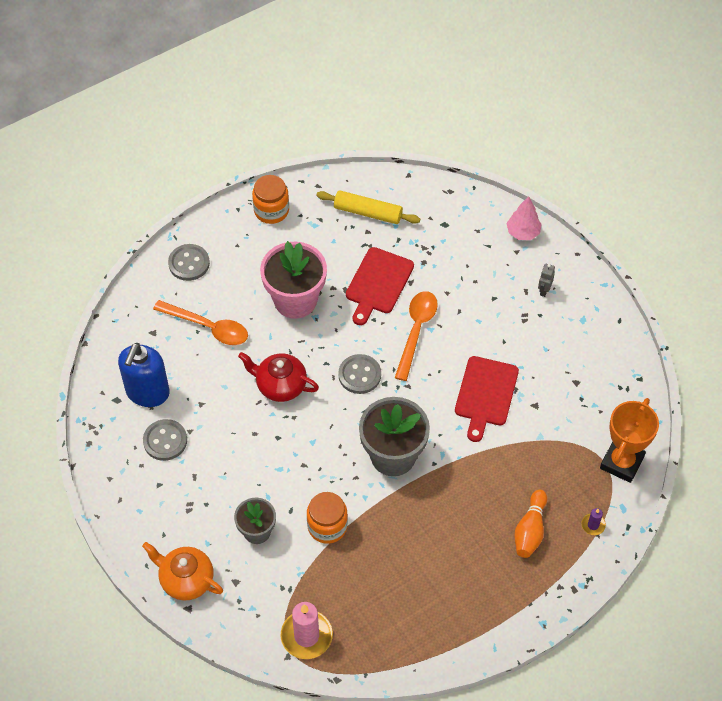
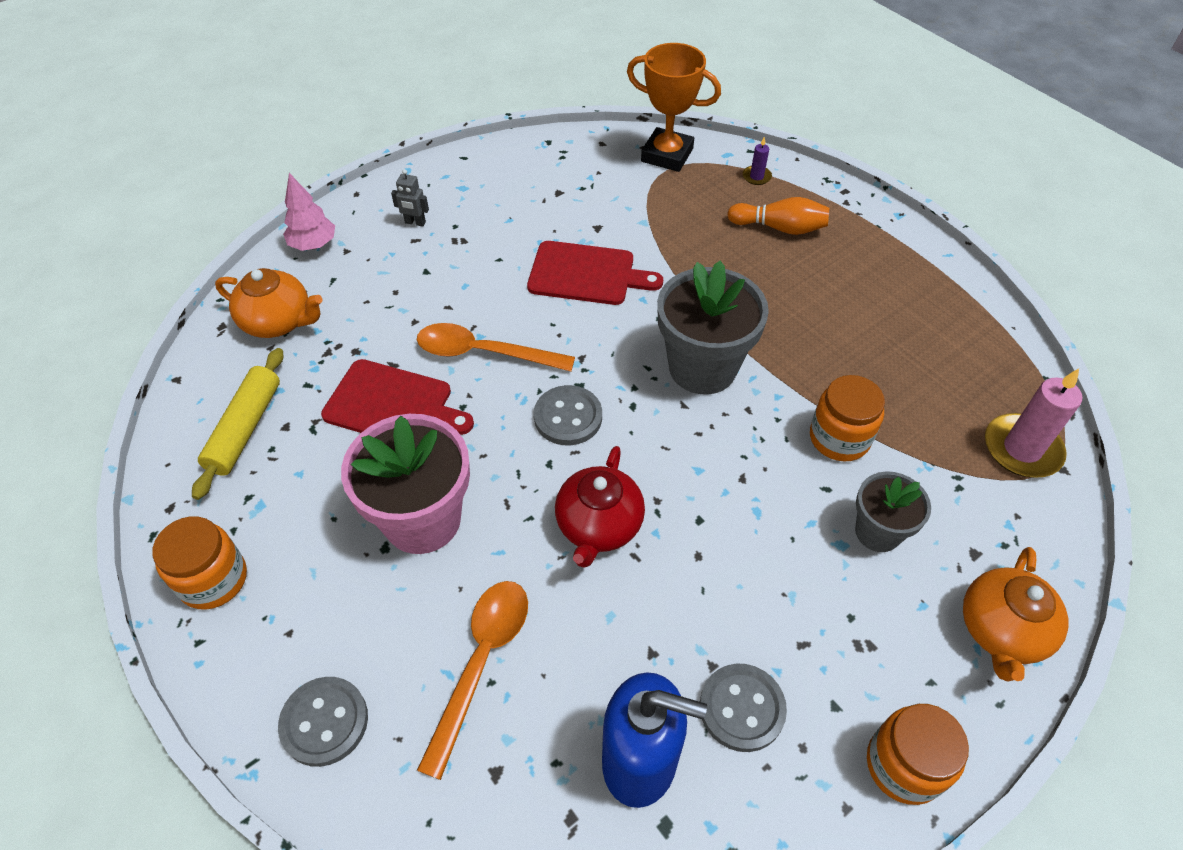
camera: 95 degrees left, 5 degrees down
none -> orange teapot [215,268,322,338]
none -> orange jar [867,704,969,805]

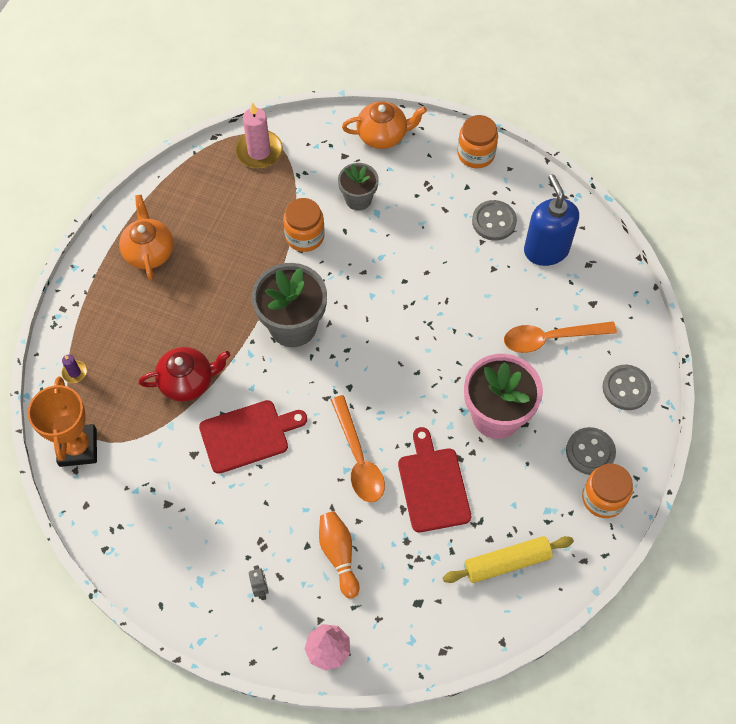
camera: 120 degrees left, 10 degrees up
orange teapot [215,268,322,338] -> orange teapot moved to [119,195,173,280]
red cutting board [527,241,663,305] -> red cutting board turned 90 degrees clockwise [199,400,307,474]
grey button [534,385,602,445] -> grey button moved to [566,427,616,475]
red teapot [555,446,645,568] -> red teapot moved to [139,347,230,402]
orange bowling pin [727,197,829,235] -> orange bowling pin moved to [319,511,359,598]

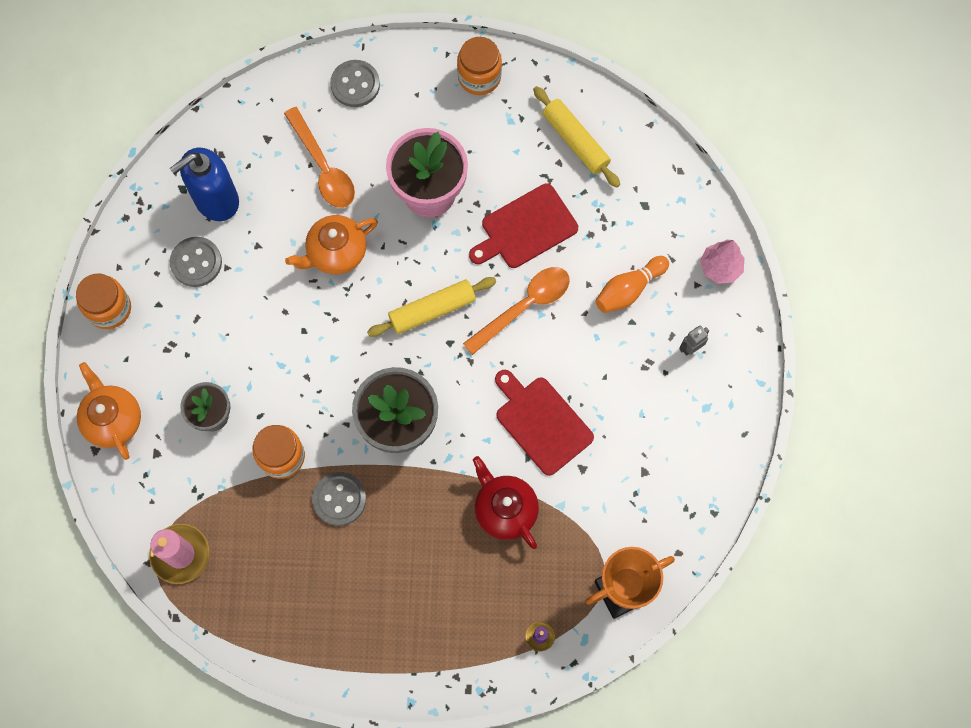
camera: 110 degrees left, 10 degrees up
orange teapot [119,195,173,280] -> orange teapot moved to [285,215,378,274]
grey button [566,427,616,475] -> grey button moved to [312,472,366,526]
none -> yellow rolling pin [367,277,496,337]

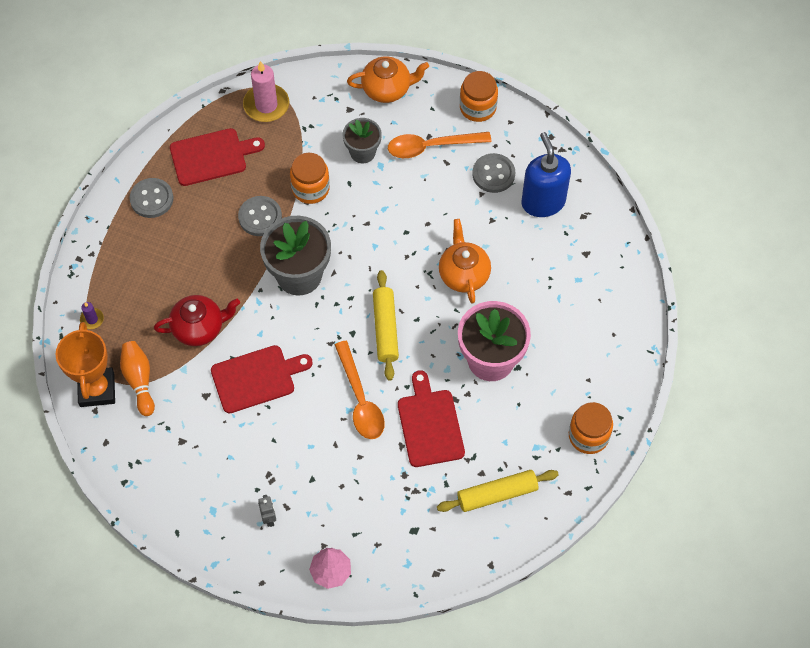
camera: 110 degrees right, 10 degrees down
orange spoon [284,107,355,208] -> orange spoon moved to [388,132,491,158]
grey button [330,60,380,107] -> grey button moved to [130,178,173,218]
orange bowling pin [595,256,669,313] -> orange bowling pin moved to [120,341,155,416]
none -> red cutting board [170,128,265,186]

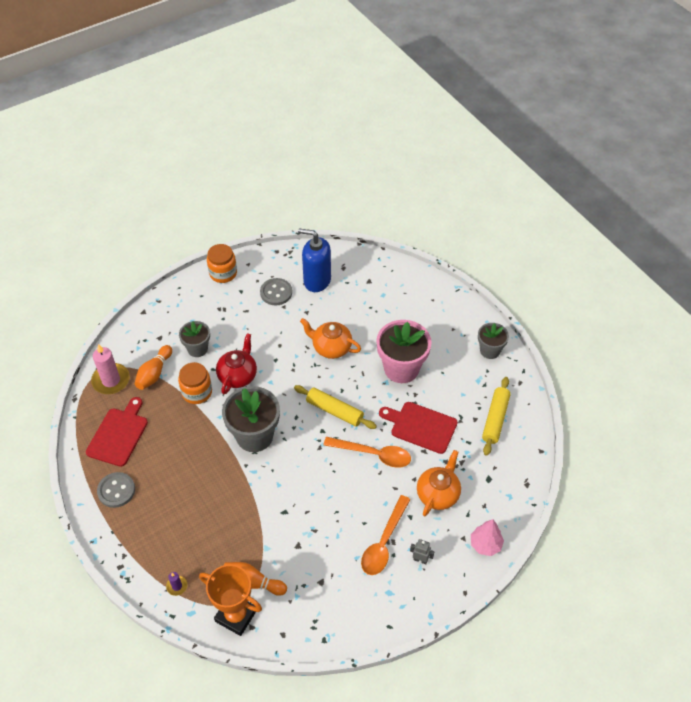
camera: 55 degrees left, 10 degrees down
red teapot [154,295,240,346] -> red teapot moved to [216,333,257,394]
red cutting board [211,345,313,413] -> none
grey button [238,196,282,236] -> none
orange teapot [347,56,429,103] -> orange teapot moved to [417,450,461,516]
orange spoon [388,132,491,158] -> orange spoon moved to [361,495,411,575]
orange jar [569,402,613,454] -> grey flower pot [478,323,509,359]
none -> orange bowling pin [135,345,172,390]

